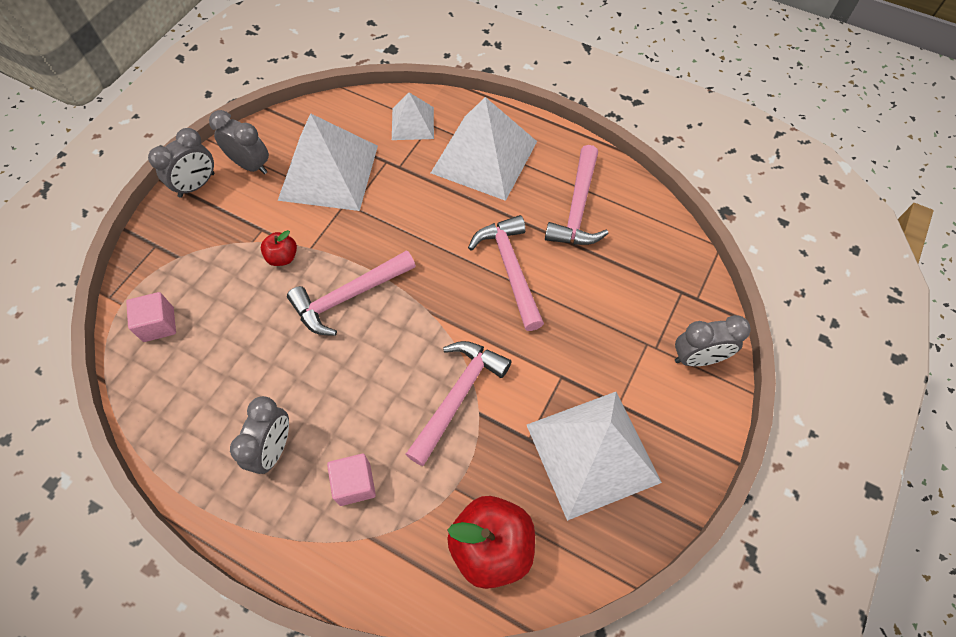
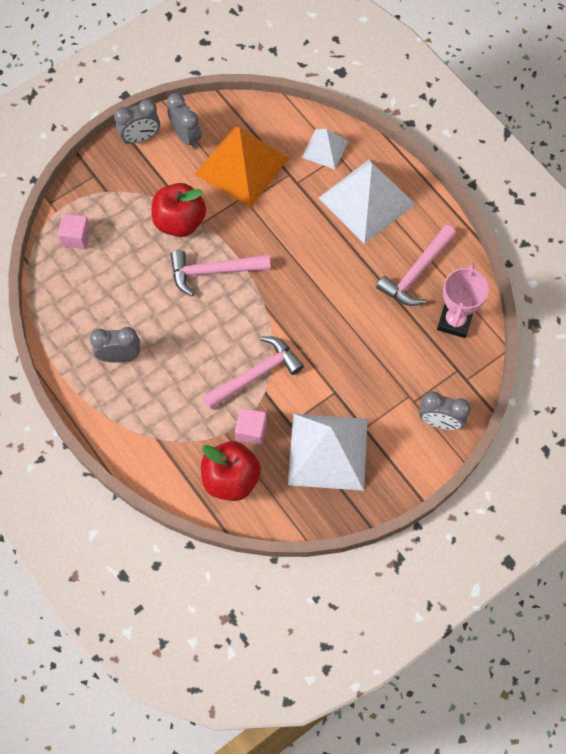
camera: 25 degrees right, 5 degrees up
grey clock [230,396,289,474] -> grey clock turned 135 degrees counterclockwise [89,327,140,363]
red apple [261,230,297,266] -> red apple [152,183,206,237], size x1.99
white pyramid [278,113,378,211] -> orange pyramid [194,126,289,207]
pink cube [327,454,376,506] -> pink cube moved to [235,408,267,445]
pink hammer [468,215,544,331] -> none
none -> pink trophy [437,263,489,338]

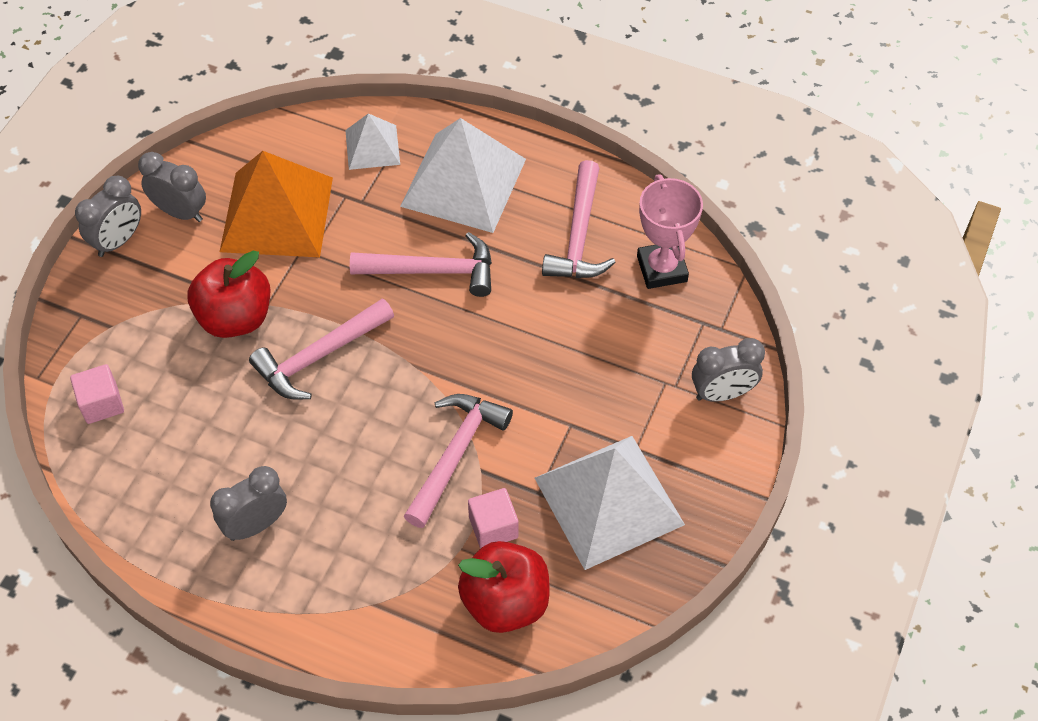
camera: 30 degrees left, 10 degrees down
none -> pink hammer [350,232,492,297]

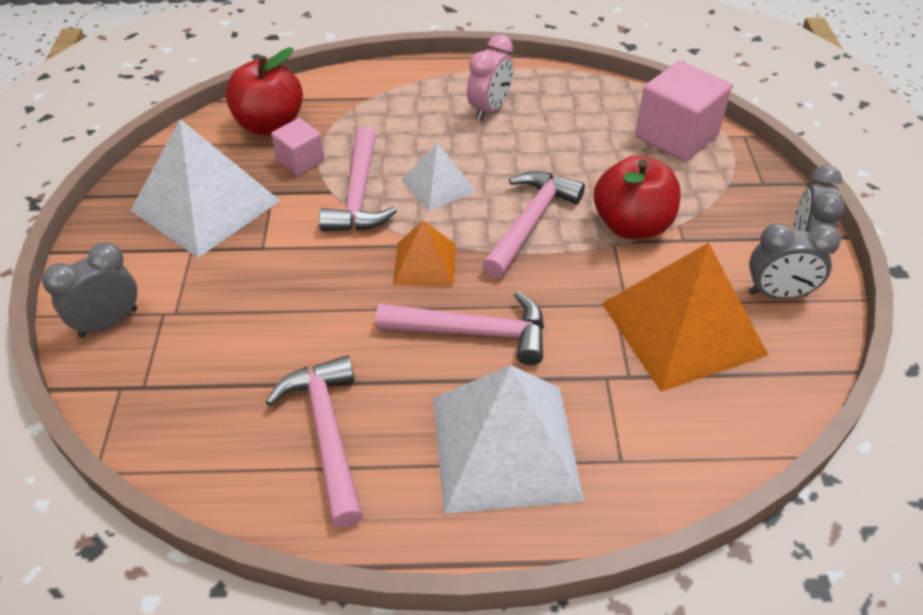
camera: 155 degrees right, 10 degrees down
pink cube [70,364,124,424] -> pink cube [635,61,732,161], size x1.79
grey clock [210,466,287,541] -> pink clock [467,35,513,121]
white pyramid [345,113,400,170] -> white pyramid moved to [402,142,476,211]
pink hammer [350,232,492,297] -> pink hammer turned 150 degrees counterclockwise [376,291,544,365]
pink trophy [637,174,703,289] -> none
none -> orange pyramid [393,221,456,286]

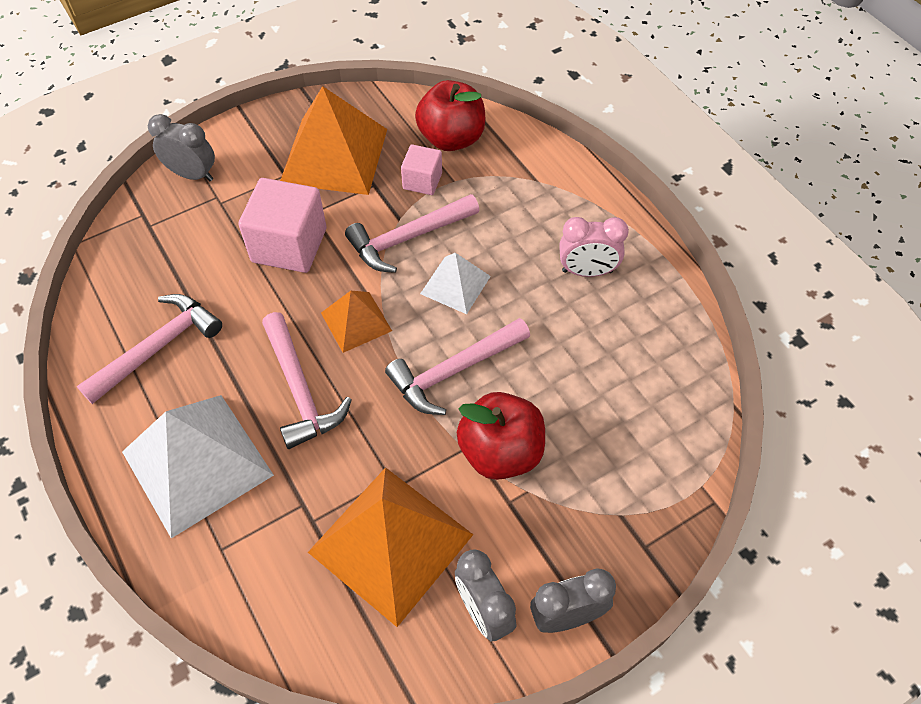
camera: 60 degrees right, 10 degrees up
white pyramid [130,119,280,258] -> orange pyramid [280,86,387,195]
pink hammer [482,171,585,278] -> pink hammer turned 150 degrees clockwise [385,318,530,415]
pink cube [635,61,732,161] -> pink cube moved to [238,178,326,273]

